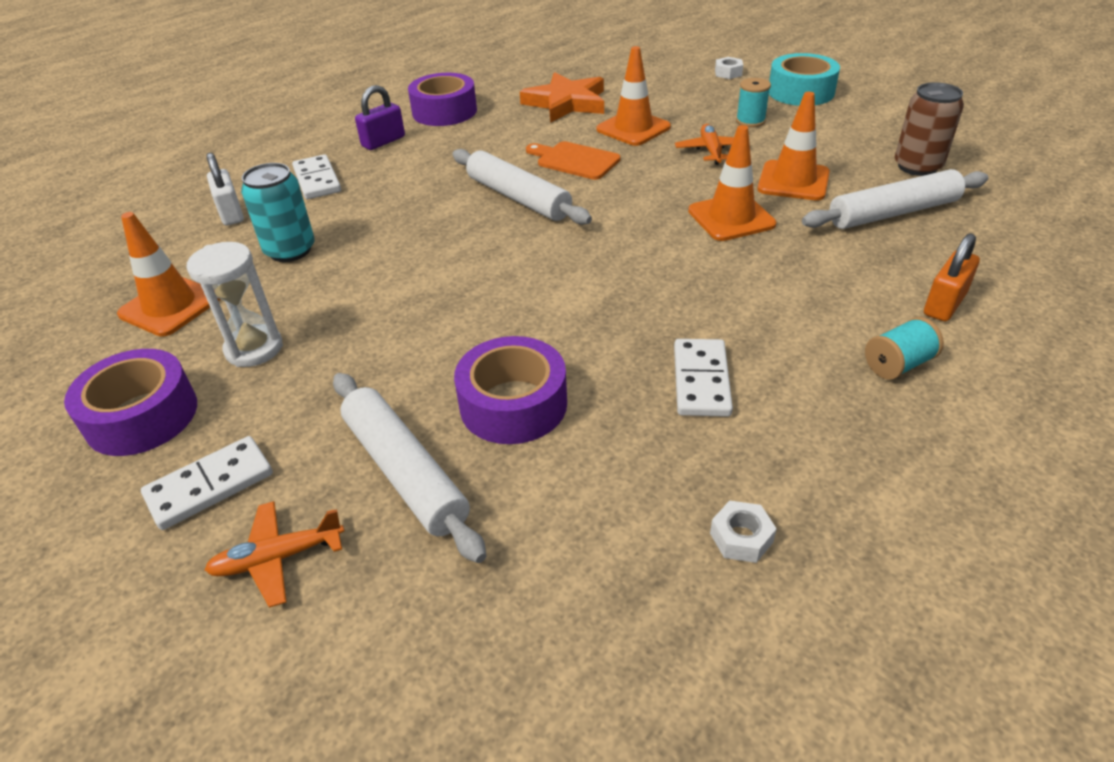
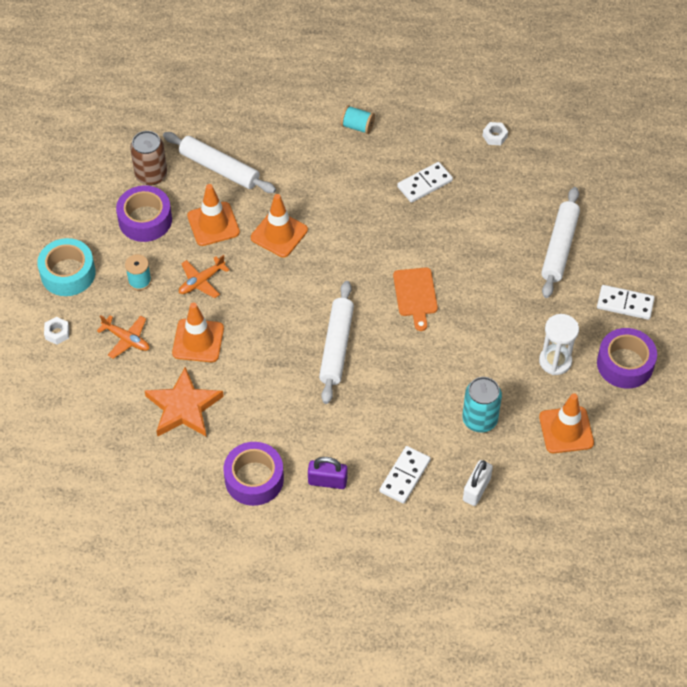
camera: 130 degrees left, 15 degrees up
orange plane [205,501,344,608] -> orange plane moved to [97,315,150,359]
purple tape [454,336,567,444] -> purple tape moved to [116,185,172,242]
orange cutting board [526,141,620,180] -> orange cutting board moved to [393,267,438,331]
orange padlock [924,233,980,321] -> none

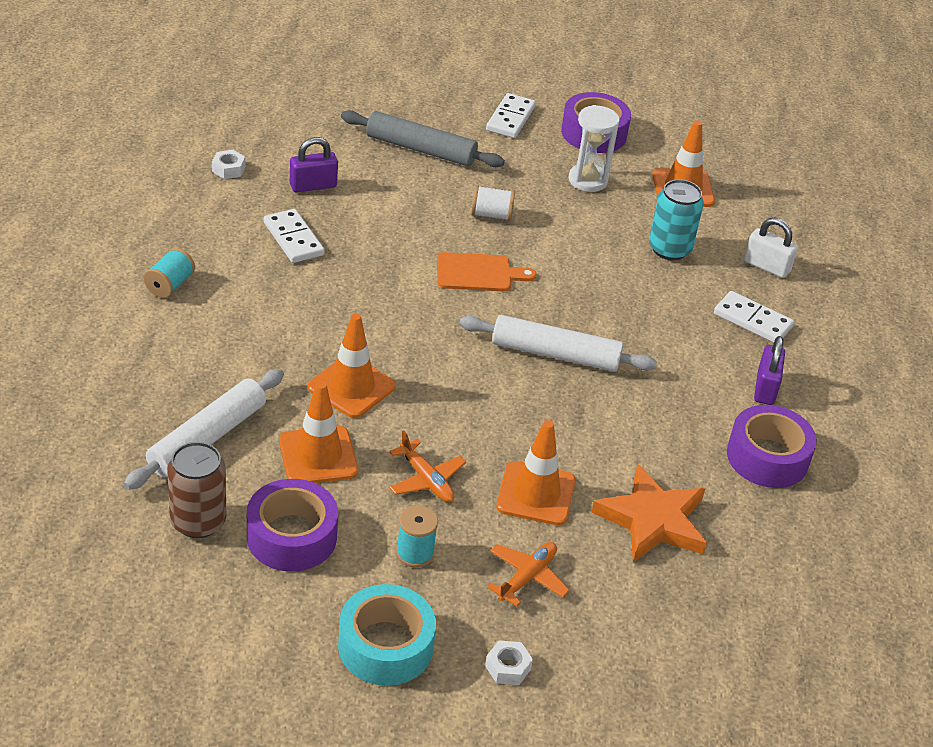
camera: 90 degrees left, 15 degrees down
white rolling pin [541,187,580,298] -> grey rolling pin [341,110,505,167]
none -> purple padlock [290,137,338,192]
none -> white spool [471,185,515,221]

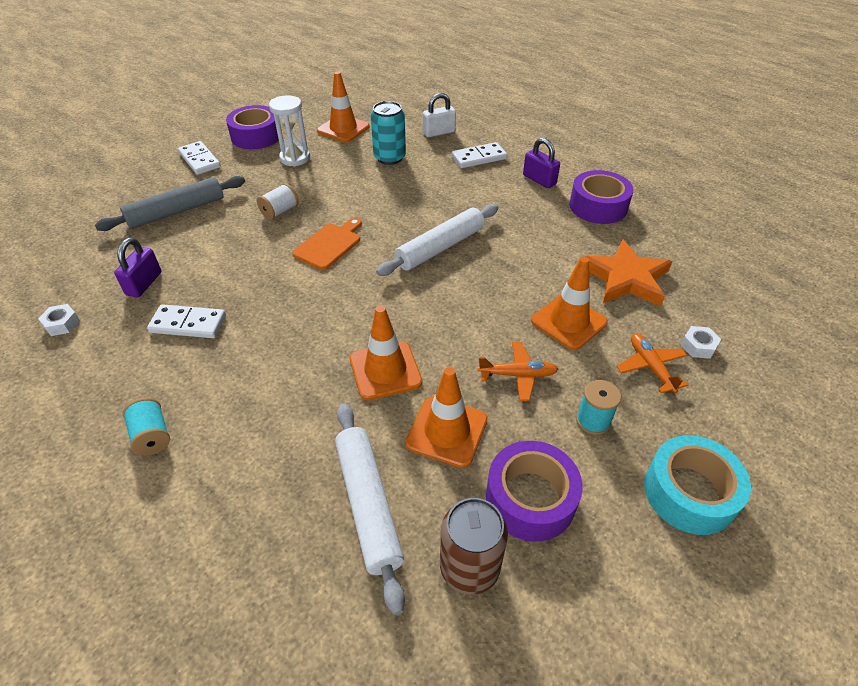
camera: 50 degrees left, 5 degrees up
white nut [485,640,533,685] -> white nut moved to [681,326,721,359]

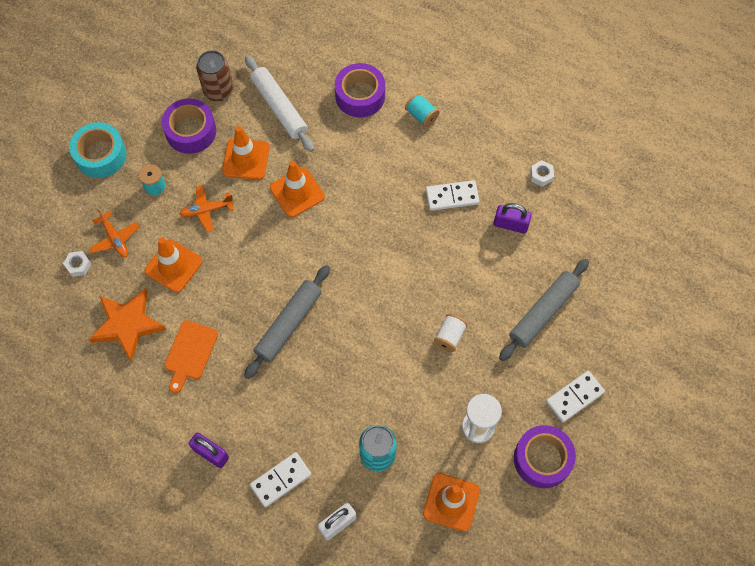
camera: 165 degrees right, 20 degrees up
purple padlock [114,238,161,298] -> purple padlock turned 75 degrees counterclockwise [494,203,532,233]
white domino [178,141,221,175] -> white domino turned 75 degrees counterclockwise [546,371,605,423]
orange cutting board [292,218,362,270] -> orange cutting board moved to [164,320,218,393]
white rolling pin [376,204,499,276] -> grey rolling pin [244,265,330,379]
purple tape [569,170,633,224] -> purple tape moved to [335,63,385,117]

